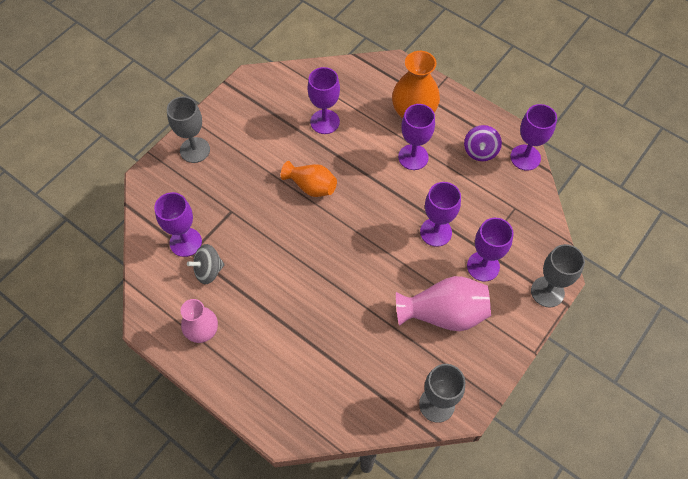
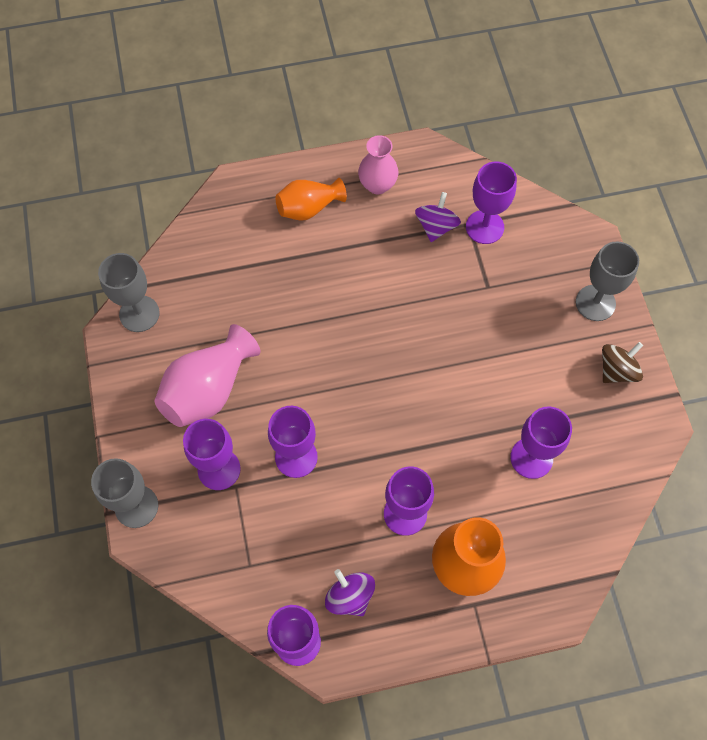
camera: 130 degrees right, 5 degrees up
grey spinning top [187,244,225,284] -> purple spinning top [415,192,461,242]
orange vase [281,161,337,197] -> orange vase moved to [276,178,347,221]
none -> brown spinning top [602,342,643,383]

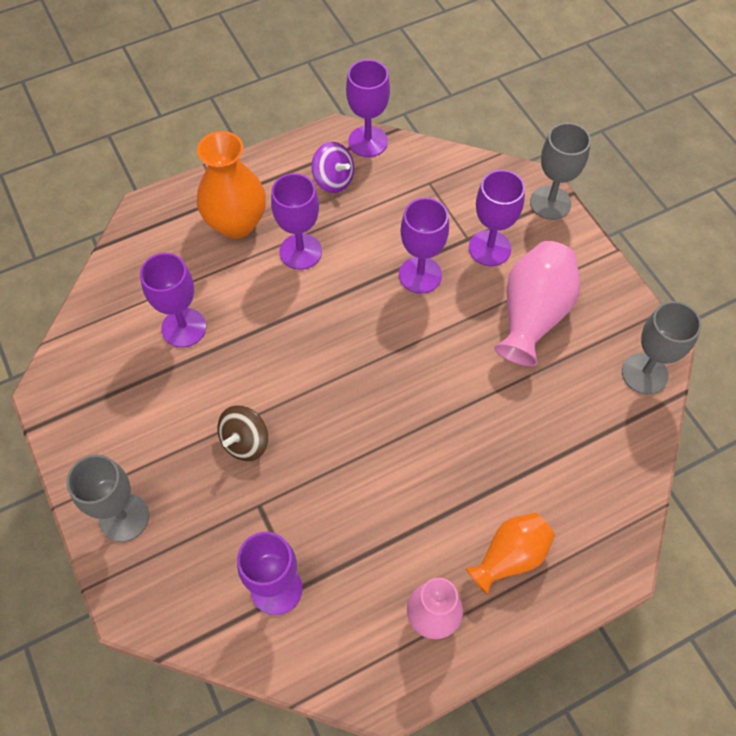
camera: 165 degrees right, 5 degrees down
purple spinning top [415,192,461,242] -> none
brown spinning top [602,342,643,383] -> brown spinning top moved to [217,406,268,461]

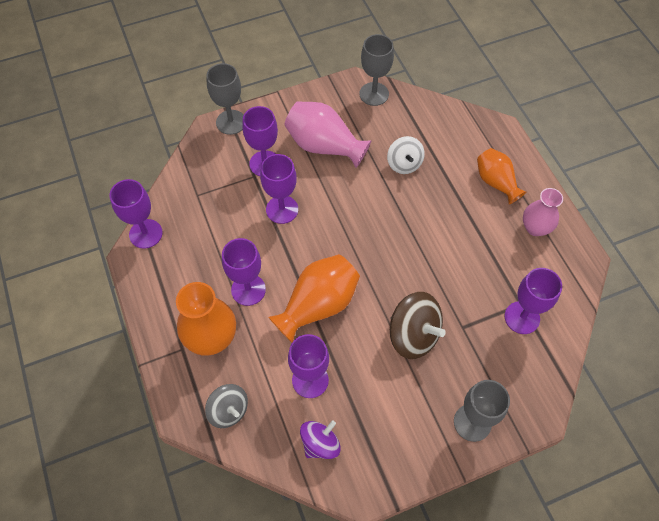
camera: 85 degrees left, 0 degrees up
brown spinning top [217,406,268,461] -> brown spinning top [390,292,446,359], size x1.55
purple spinning top [311,142,354,193] -> purple spinning top moved to [300,420,341,459]
none -> grey spinning top [205,384,248,428]
none -> orange vase [268,254,360,343]
none -> white spinning top [387,136,425,174]

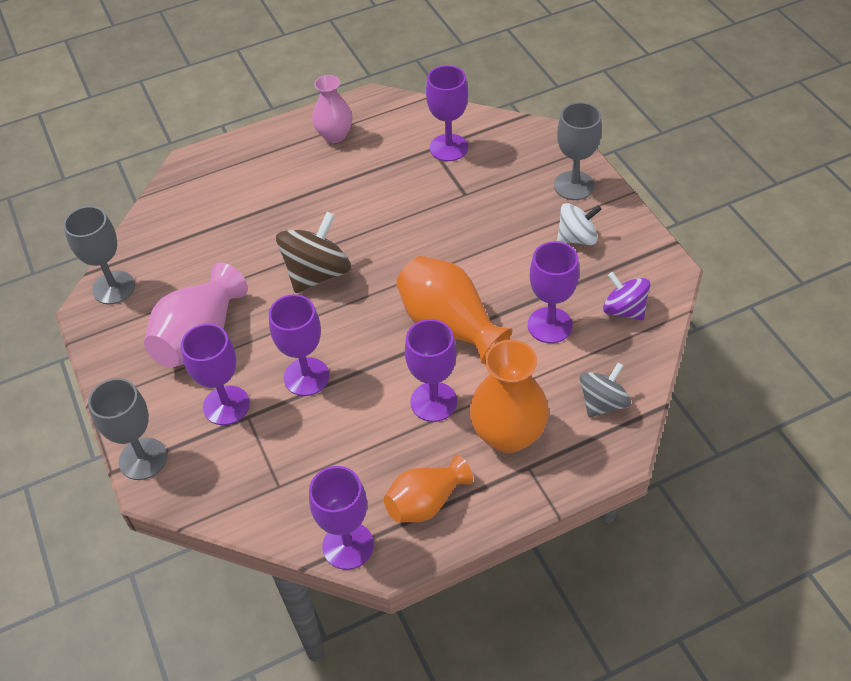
camera: 90 degrees left, 10 degrees down
white spinning top [387,136,425,174] -> white spinning top moved to [557,203,602,245]
brown spinning top [390,292,446,359] -> brown spinning top moved to [276,212,351,293]
orange vase [477,148,526,204] -> orange vase moved to [384,455,473,522]

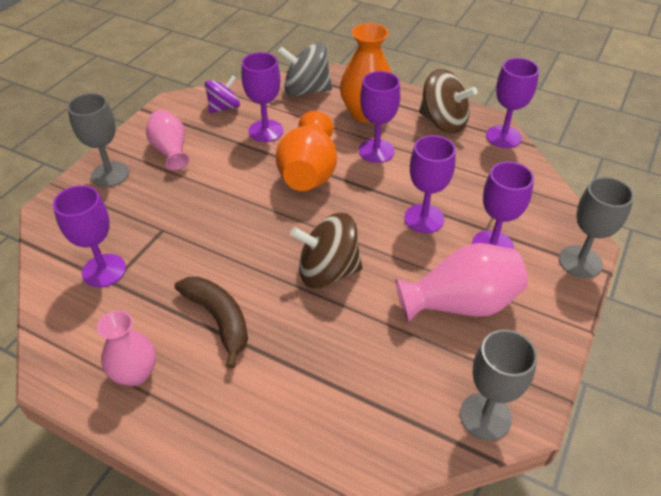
camera: 130 degrees left, 5 degrees down
orange vase [384,455,473,522] -> brown spinning top [419,69,477,133]
white spinning top [557,203,602,245] -> pink vase [146,110,189,170]
grey spinning top [579,362,631,418] -> grey spinning top [278,42,332,96], size x1.55
purple spinning top [603,272,650,320] -> purple spinning top turned 135 degrees counterclockwise [205,75,240,113]
none -> brown banana [175,277,248,369]

